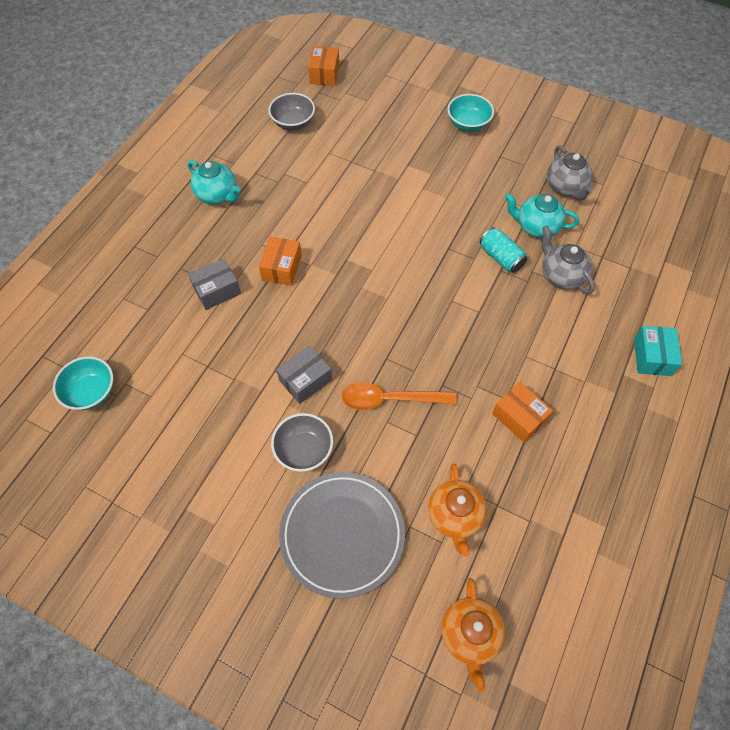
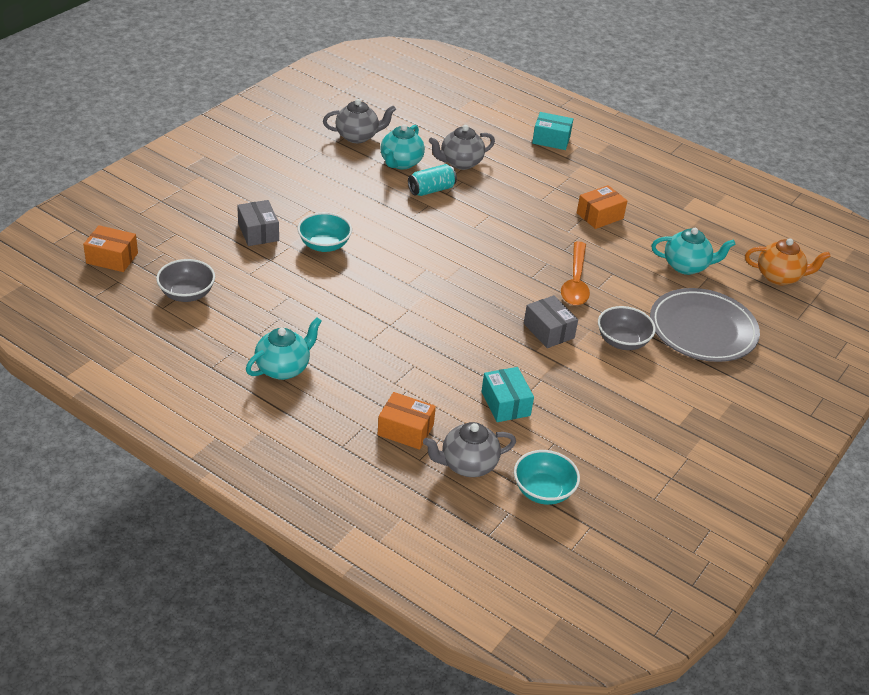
camera: 85 degrees left, 20 degrees down
grey box [188,258,241,310] -> grey box moved to [237,200,279,246]
orange box [259,236,302,286] -> orange box moved to [377,392,436,450]
orange teapot [428,463,487,557] -> turquoise teapot [651,228,736,275]
turquoise bowl [448,94,494,131] -> turquoise bowl moved to [297,212,352,252]
none -> grey teapot [423,422,516,477]
none -> turquoise box [481,367,534,422]

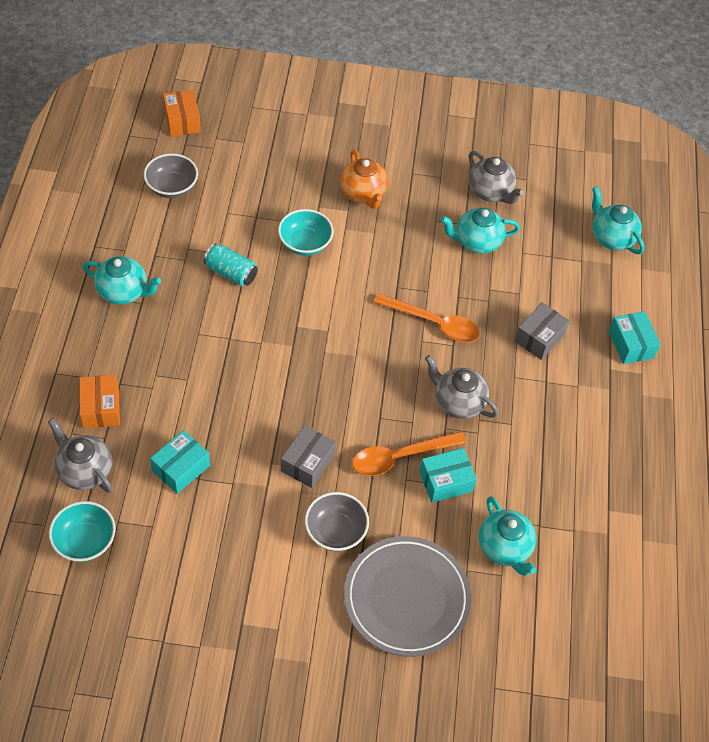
camera: 60 degrees right, 15 degrees up
grey box [237,200,279,246] -> grey box moved to [514,302,570,360]
turquoise can [408,164,457,196] -> turquoise can moved to [204,244,258,286]
grey teapot [429,125,495,170] -> grey teapot moved to [425,355,498,419]
orange box [577,185,627,229] -> none
orange teapot [745,238,831,285] -> orange teapot moved to [340,149,388,209]
none -> orange spoon [373,293,480,343]
none -> turquoise box [419,448,477,503]
none -> turquoise teapot [592,187,645,254]

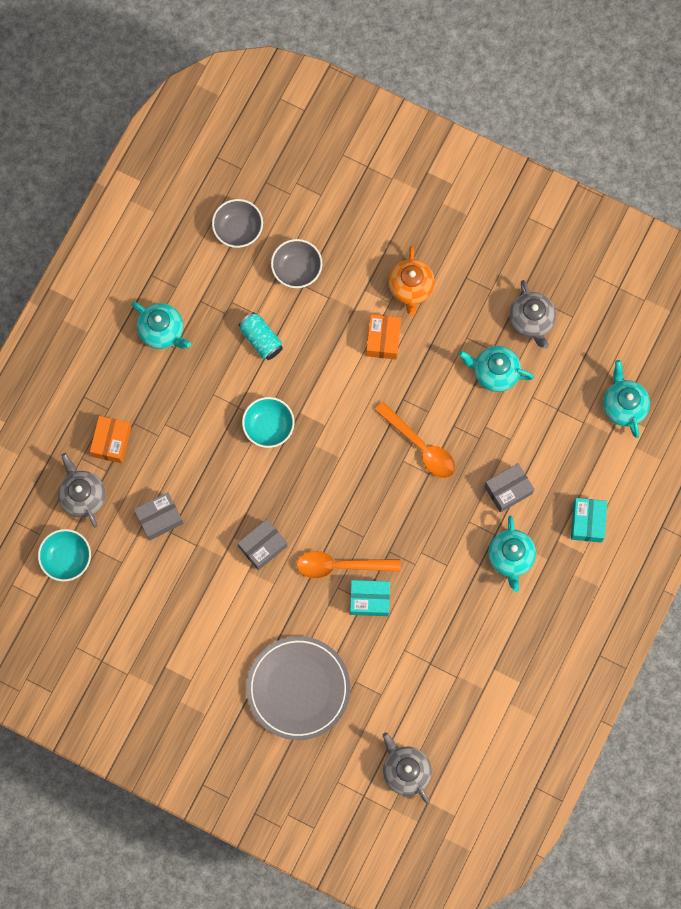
camera: 25 degrees right, 20 degrees up
turquoise box [150,430,210,494] -> grey box [134,492,184,541]
orange box [163,90,201,136] -> orange box moved to [366,314,401,359]
turquoise bowl [278,209,334,256] -> turquoise bowl moved to [242,397,294,448]
grey bowl [305,492,369,551] -> grey bowl moved to [271,239,322,288]
grey teapot [425,355,498,419] -> grey teapot moved to [383,732,432,804]
turquoise teapot [479,496,536,576] -> turquoise teapot moved to [488,516,536,592]

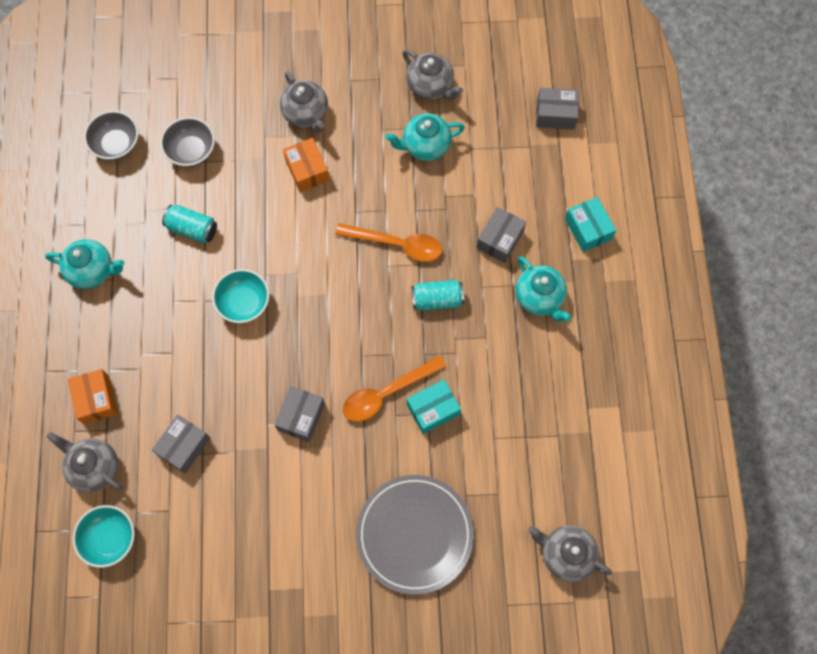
camera: 30 degrees left, 5 degrees down
orange teapot [388,246,435,316] -> grey teapot [280,71,328,133]
turquoise teapot [603,360,650,438] -> grey box [536,88,579,130]
none -> turquoise can [412,280,464,311]

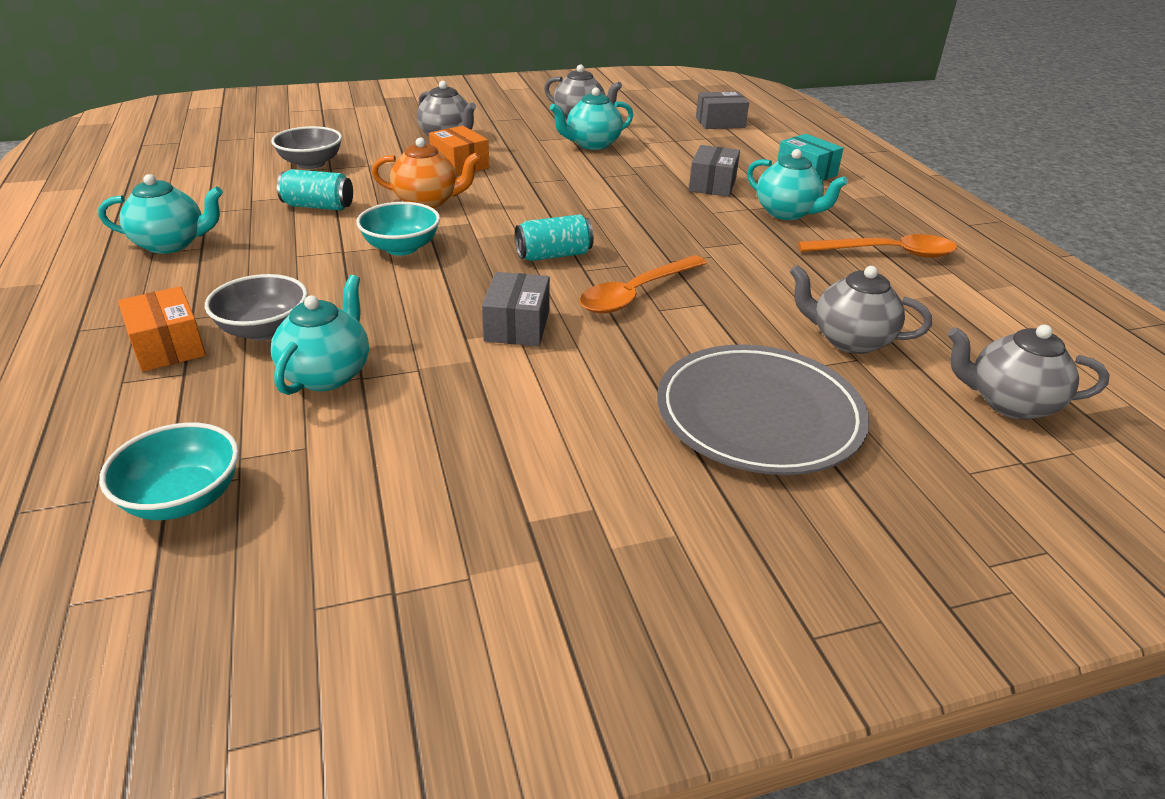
camera: 15 degrees left, 35 degrees down
grey teapot [47,432,123,493] -> grey teapot moved to [790,265,932,354]
grey bowl [84,111,138,160] -> grey bowl moved to [205,274,308,341]
grey box [152,415,211,474] -> turquoise teapot [271,275,369,395]
orange spoon [335,223,442,262] -> orange spoon moved to [798,234,957,258]
turquoise box [407,379,461,434] -> none
turquoise can [412,280,464,311] -> turquoise can moved to [515,214,594,261]
none -> orange teapot [372,138,481,208]

